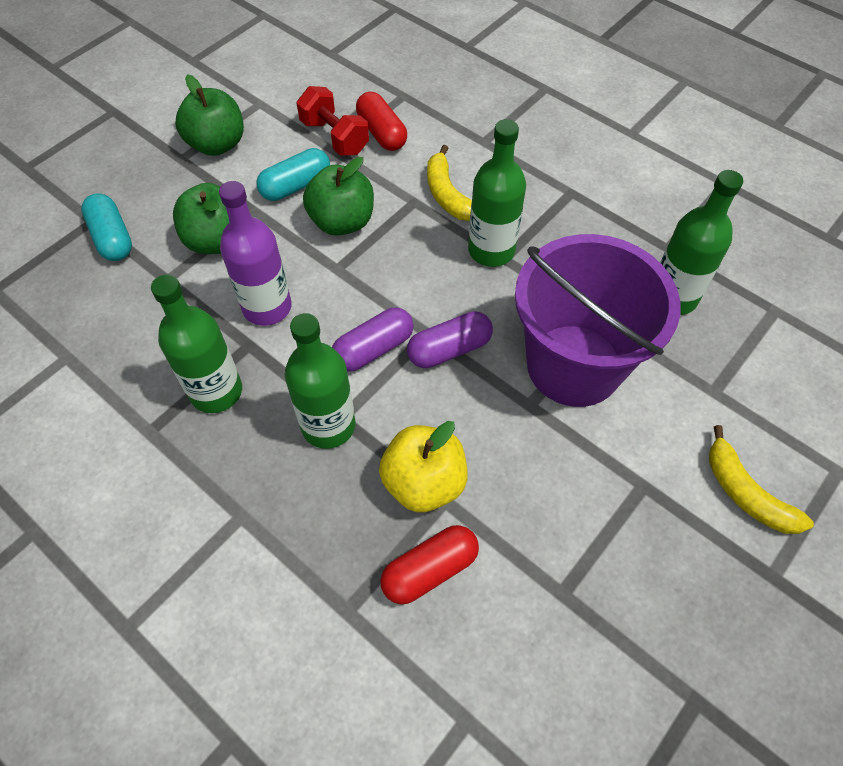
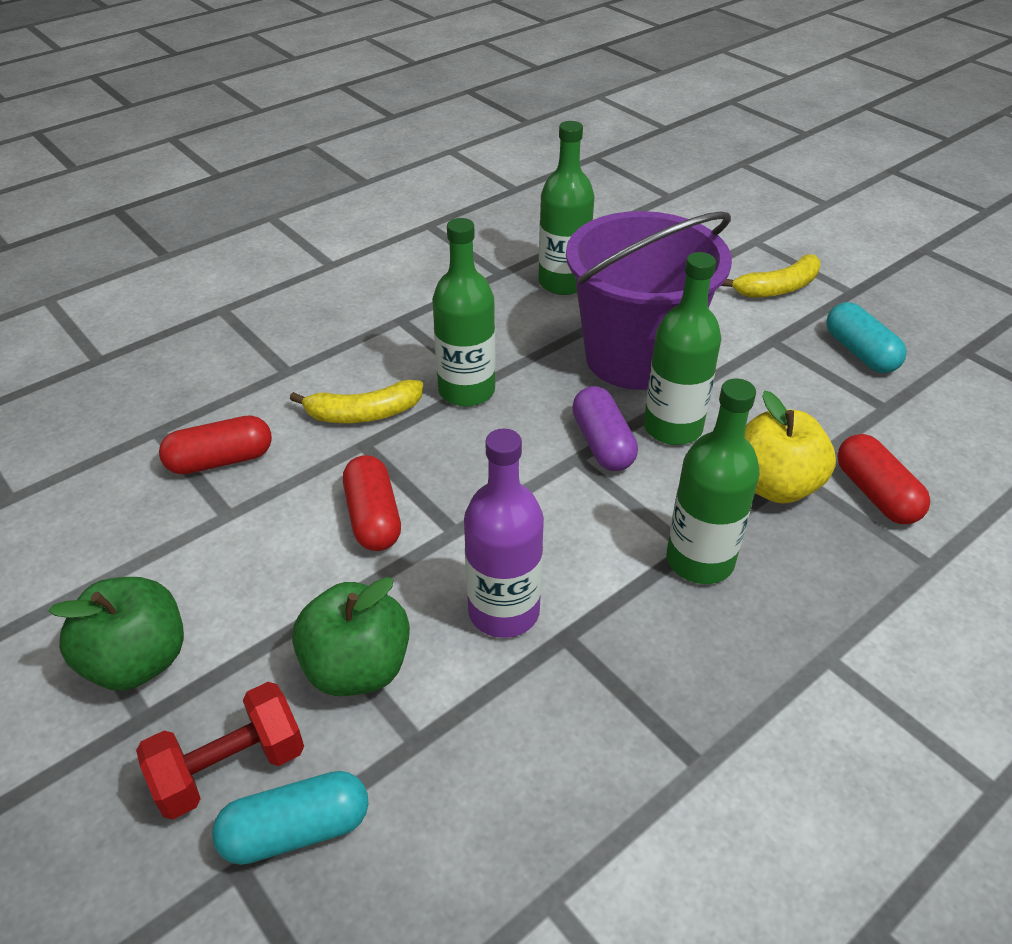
camera: 80 degrees left, 15 degrees down
green bottle [151,275,242,413] -> green bottle moved to [644,252,722,445]
turquoise capsule [256,148,330,201] -> turquoise capsule moved to [826,302,907,373]
red dumbbell [297,86,369,156] -> red dumbbell moved to [136,682,304,820]
green apple [303,157,374,236] -> red capsule [343,455,401,551]
purple capsule [332,308,414,372] -> none

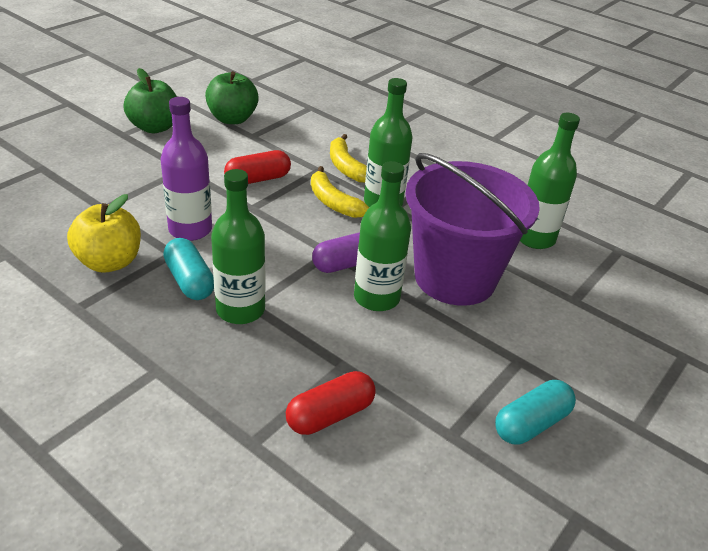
camera: 75 degrees right, 5 degrees down
red dumbbell [136,682,304,820] -> none
red capsule [159,415,272,474] -> none
turquoise capsule [212,771,368,865] -> turquoise capsule moved to [163,238,214,300]
green apple [292,577,410,696] -> green apple moved to [205,71,259,124]
yellow banana [721,254,821,298] -> yellow banana moved to [311,166,369,218]
yellow apple [745,391,836,504] -> yellow apple moved to [67,194,141,273]

